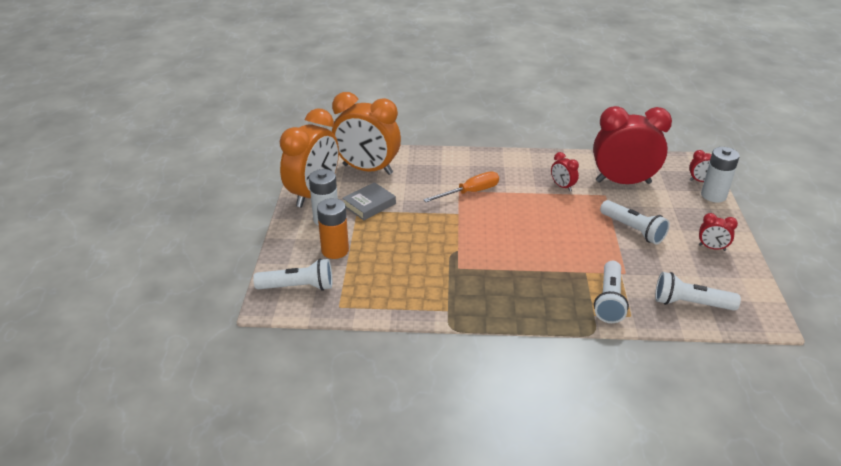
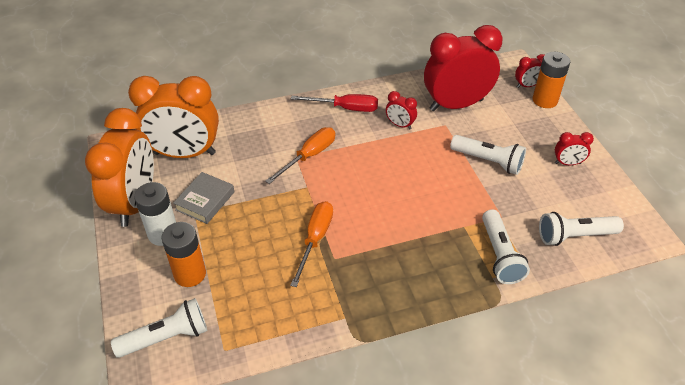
camera: 20 degrees left, 10 degrees up
white battery [701,147,740,203] -> orange battery [533,52,570,108]
none -> orange screwdriver [290,201,333,287]
none -> red screwdriver [291,94,378,112]

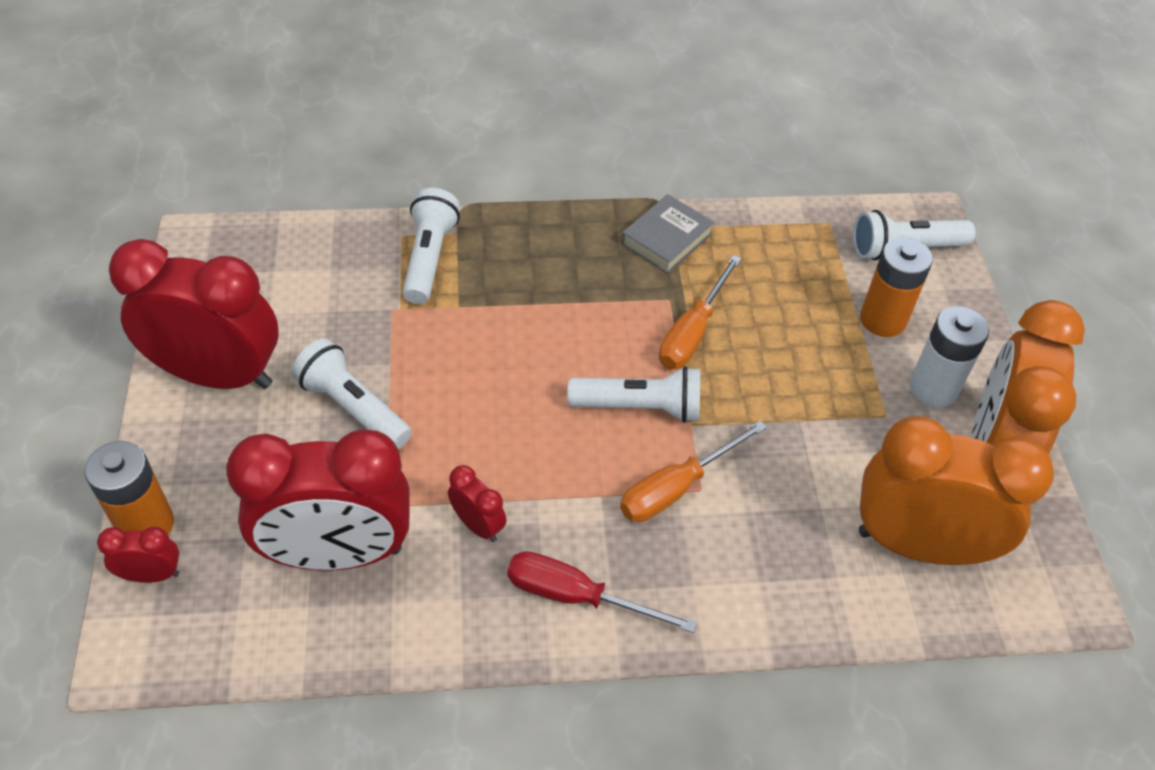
camera: 170 degrees left, 5 degrees up
grey book [173,172,234,224] -> grey book moved to [621,194,715,273]
white flashlight [539,212,624,246] -> white flashlight moved to [567,366,700,423]
red clock [555,132,594,165] -> red clock [109,239,279,389], size x2.36

